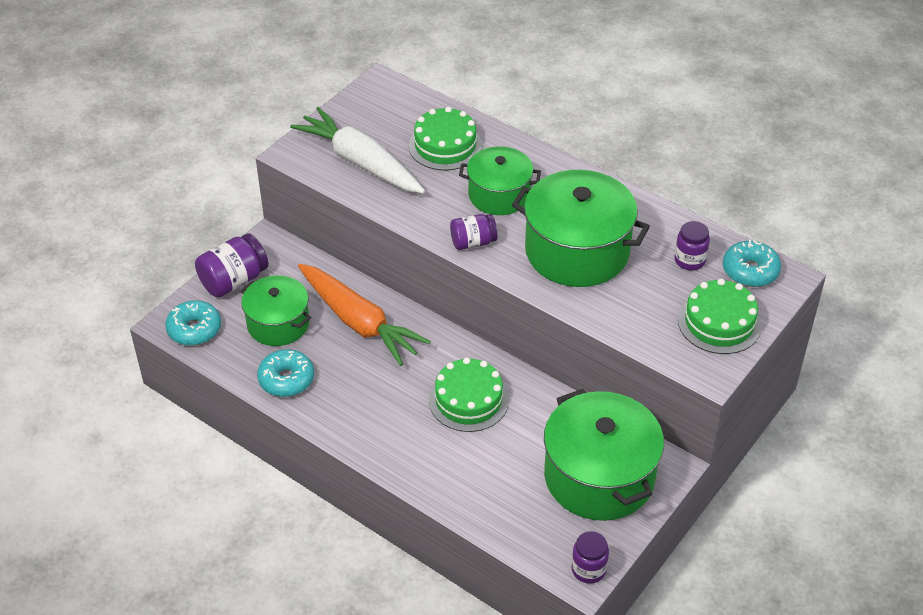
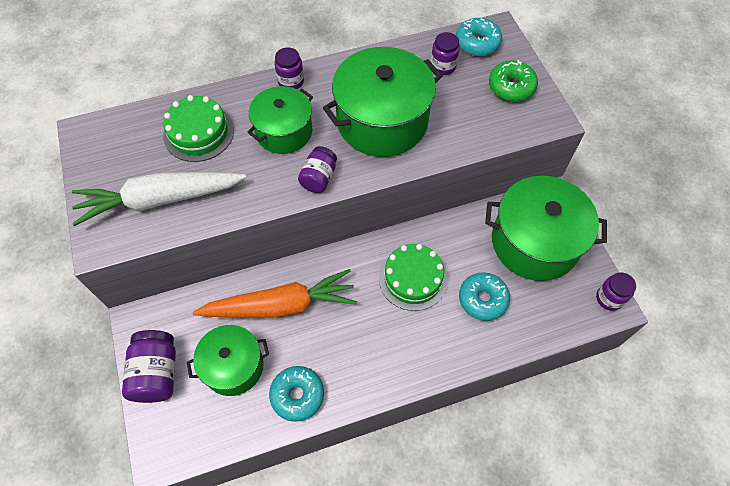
camera: 55 degrees left, 15 degrees up
turquoise donut [165,300,221,346] -> turquoise donut moved to [459,272,510,321]
green cake [678,279,762,354] -> green donut [489,60,538,101]
none -> purple jar [274,47,304,89]

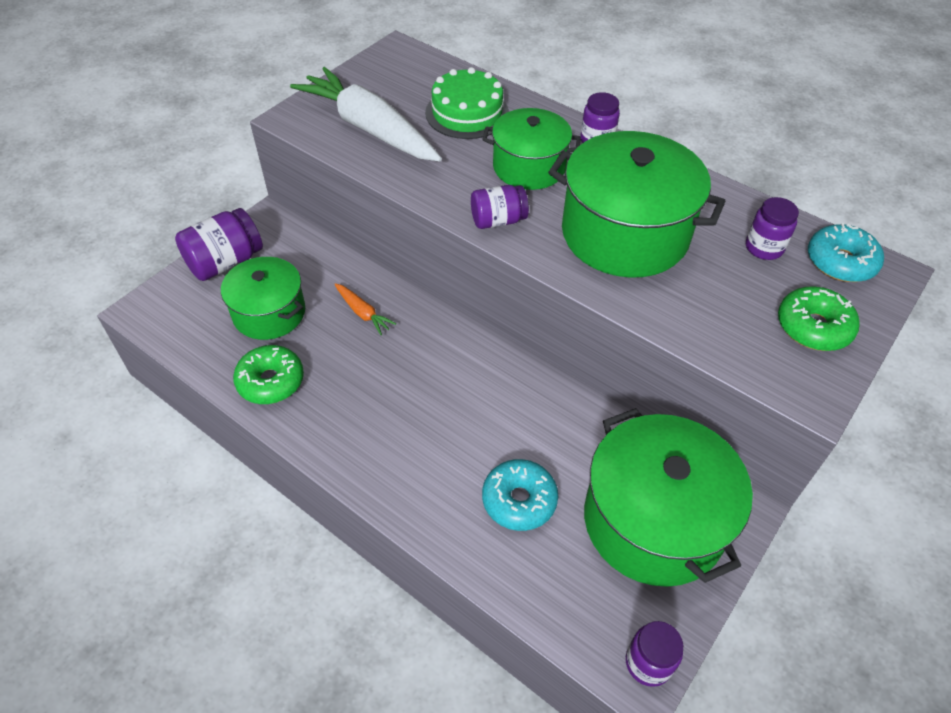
camera: 55 degrees right, 10 degrees down
orange carrot [193,269,357,318] -> orange carrot [334,283,396,335], size x0.42
turquoise donut [269,366,324,422] -> green donut [233,345,304,404]
green cake [379,244,448,311] -> none

